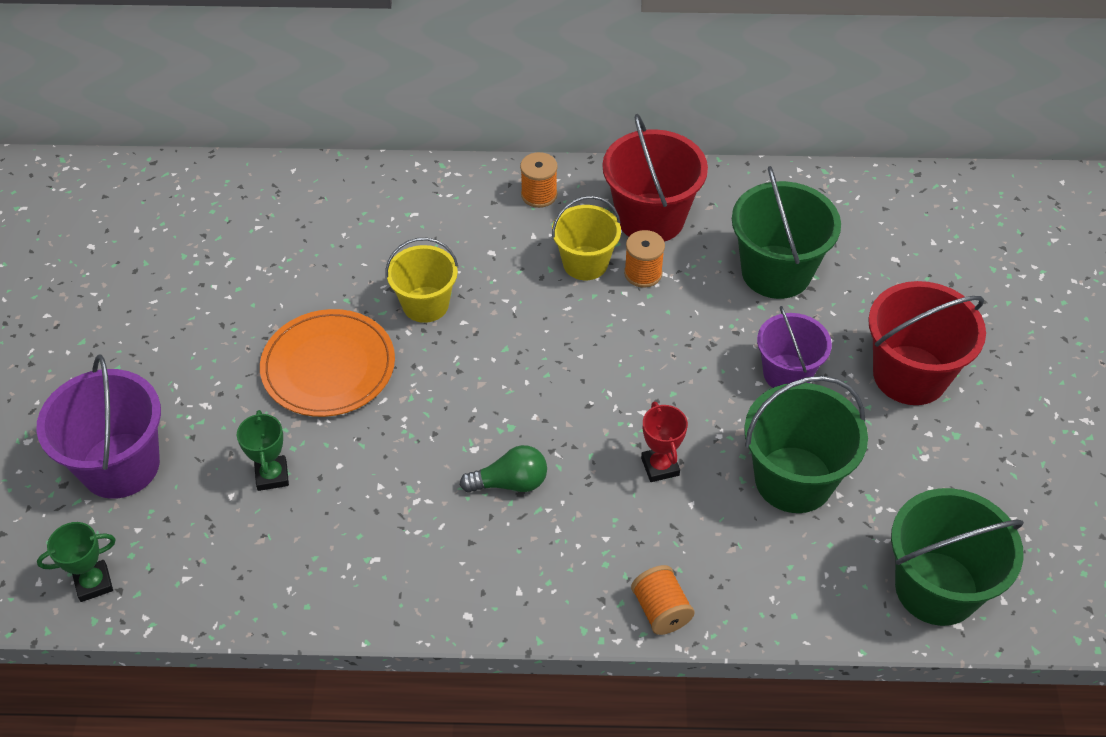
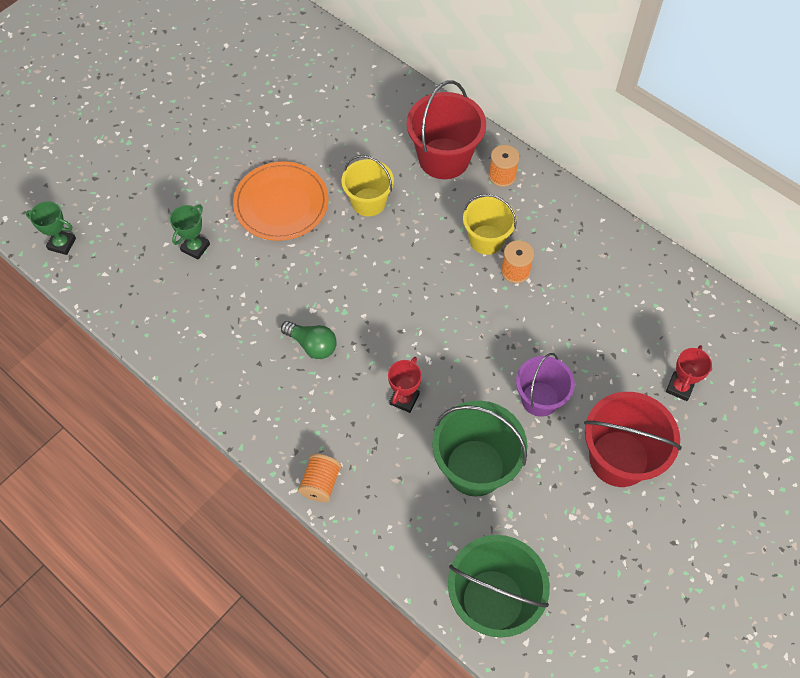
camera: 40 degrees right, 10 degrees up
purple bucket [36,354,161,499] -> none
red bucket [602,114,708,242] -> red bucket moved to [407,81,486,179]
green bucket [732,166,841,299] -> none
none -> red trophy [666,345,712,401]

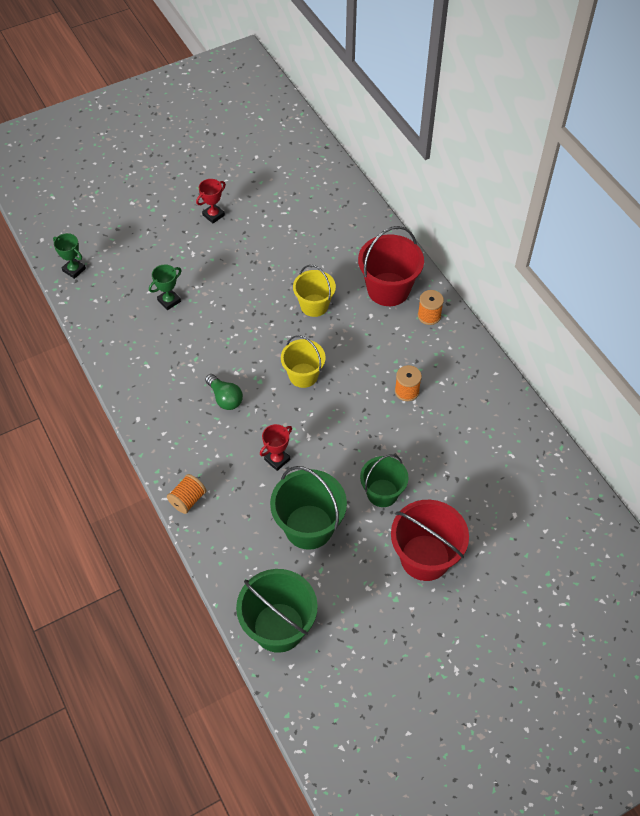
camera: 20 degrees right, 5 degrees down
orange plate [233,161,329,241] -> none
yellow bucket [463,194,517,255] -> yellow bucket moved to [281,335,326,388]
purple bucket [516,353,575,417] -> green bucket [360,454,409,507]
red trophy [666,345,712,401] -> red trophy moved to [196,179,226,224]

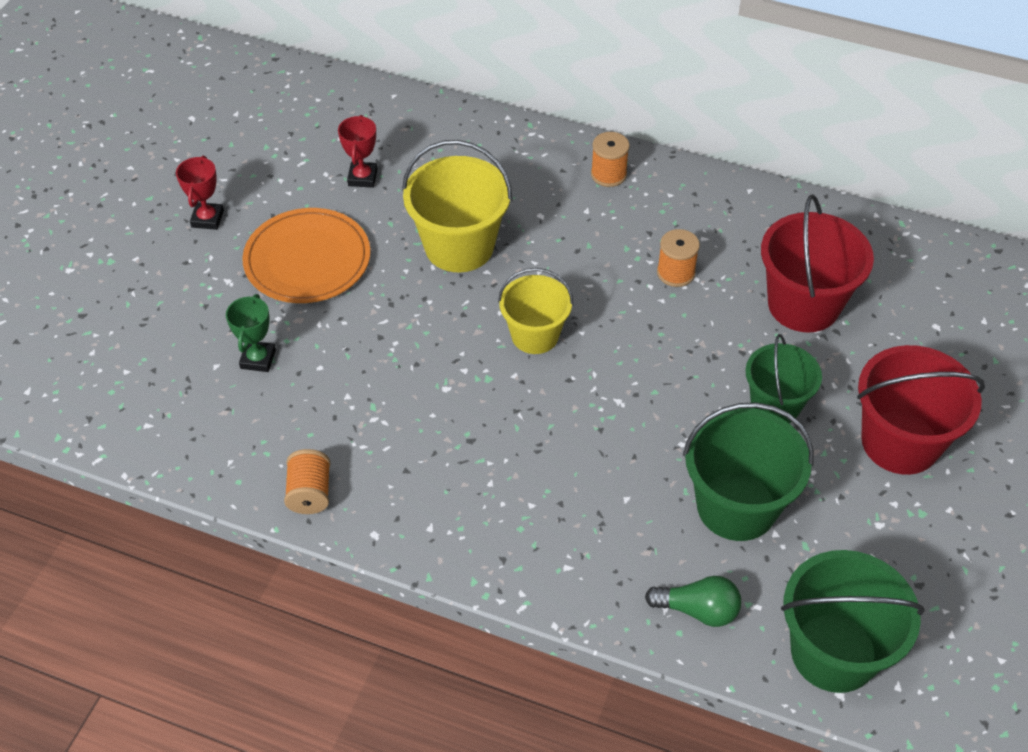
camera: 40 degrees left, 5 degrees down
green trophy [53,233,86,279] -> none
orange spool [167,474,206,514] -> orange spool moved to [284,449,330,514]
green light bulb [205,374,243,410] -> green light bulb moved to [645,576,741,627]
red trophy [260,424,292,471] -> red trophy moved to [338,115,378,188]
yellow bucket [293,265,336,317] -> yellow bucket [402,140,512,272], size x1.53
red bucket [358,226,424,306] -> red bucket moved to [761,194,874,332]
none -> orange plate [242,208,371,303]

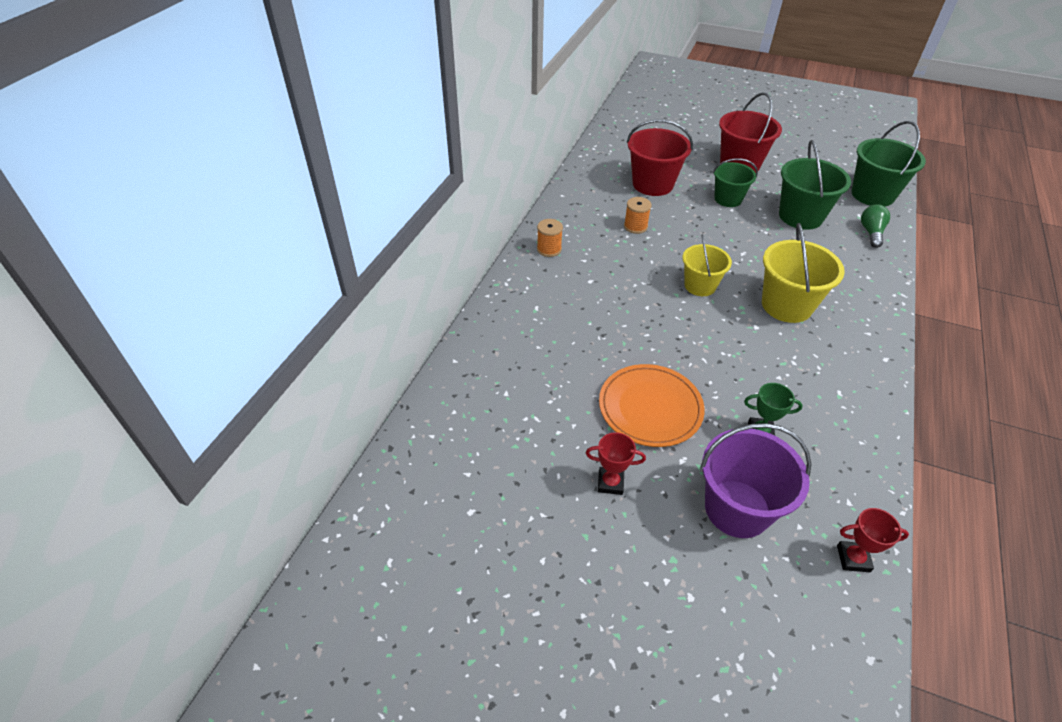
camera: 90 degrees left, 5 degrees down
orange spool [284,449,330,514] -> none
red trophy [338,115,378,188] -> red trophy moved to [837,508,909,572]
yellow bucket [402,140,512,272] -> yellow bucket moved to [762,223,845,323]
none -> purple bucket [700,423,811,538]

